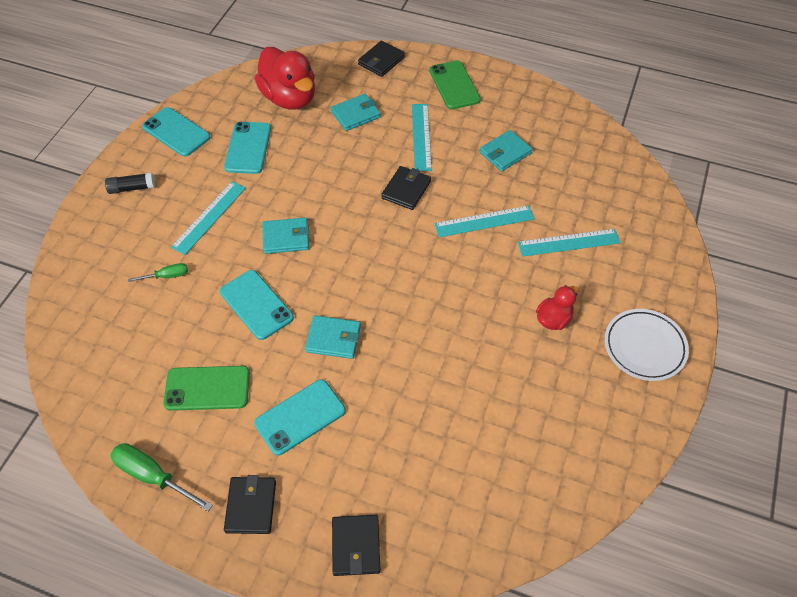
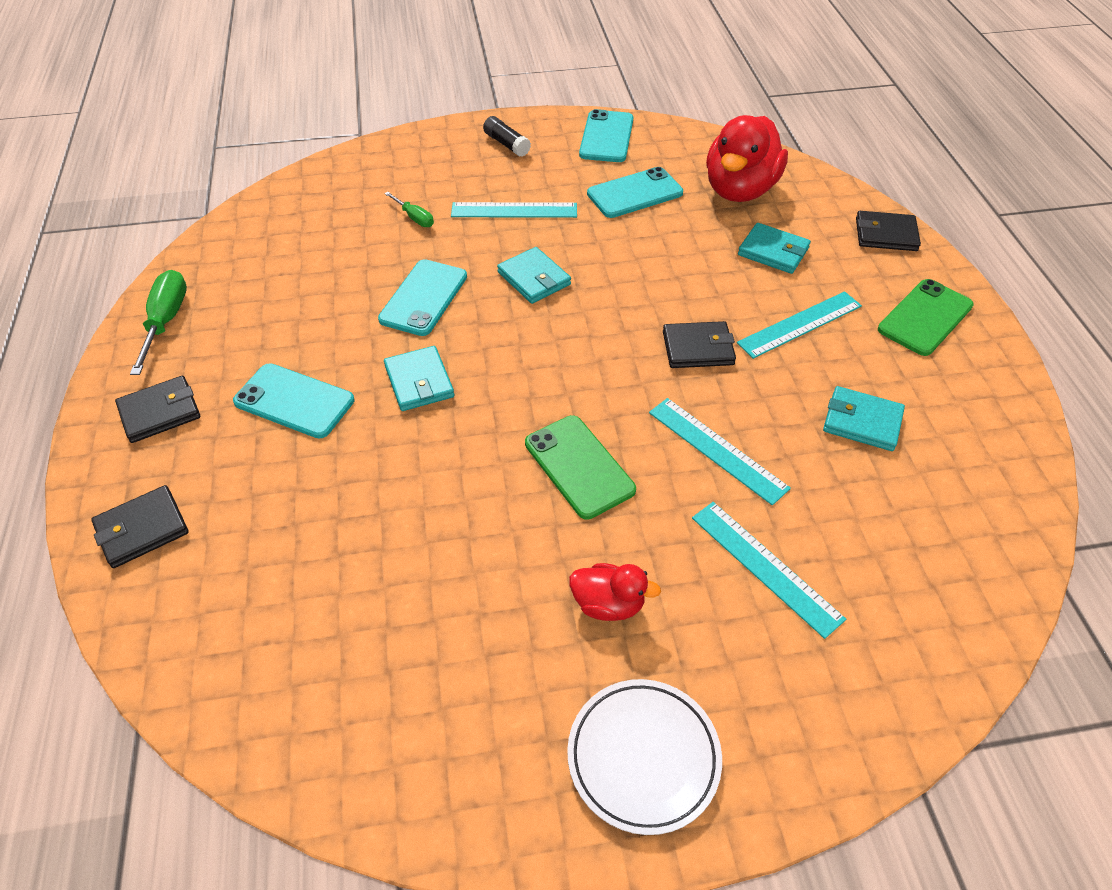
camera: 60 degrees right, 5 degrees down
green phone [163,366,250,411] -> green phone moved to [525,415,636,519]

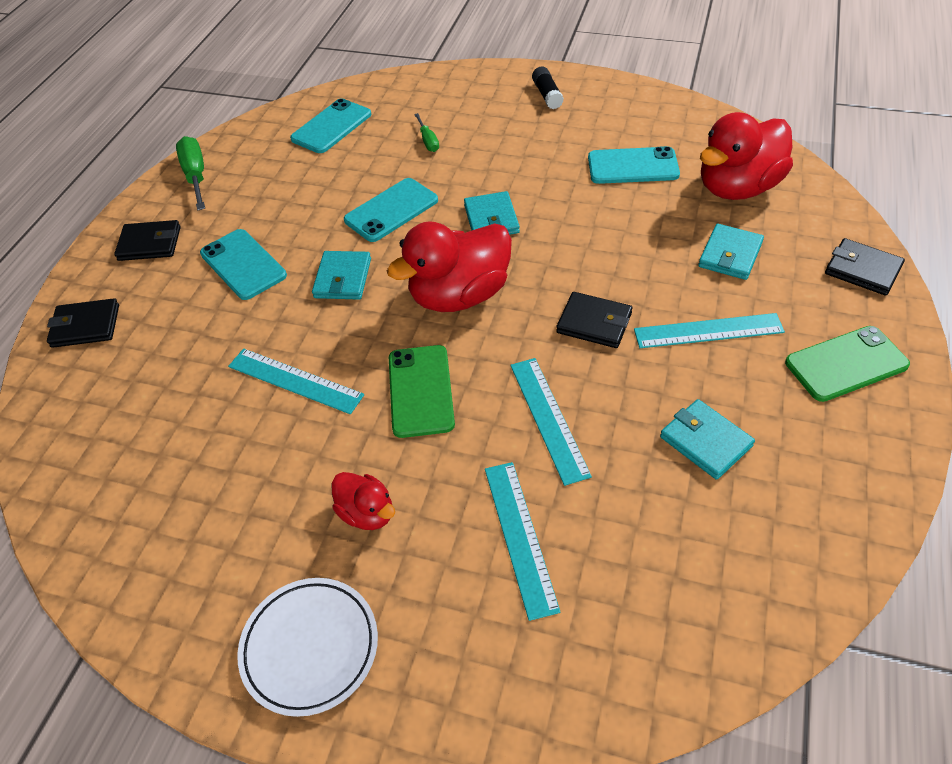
camera: 30 degrees right, 0 degrees up
green screwdriver [130,270,187,375] -> green screwdriver turned 45 degrees counterclockwise [176,136,205,210]
turquoise ruler [451,202,577,218] -> turquoise ruler moved to [228,348,364,414]
turquoise phone [579,109,633,162] -> turquoise phone moved to [290,98,371,153]
turquoise wallet [738,223,811,274] -> turquoise wallet turned 60 degrees clockwise [698,224,764,280]
none -> red duck [387,221,512,312]

